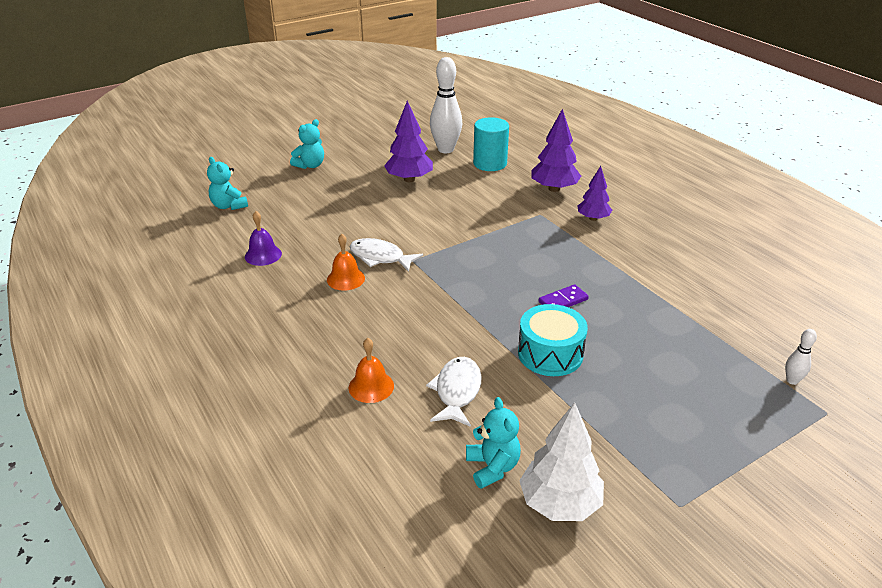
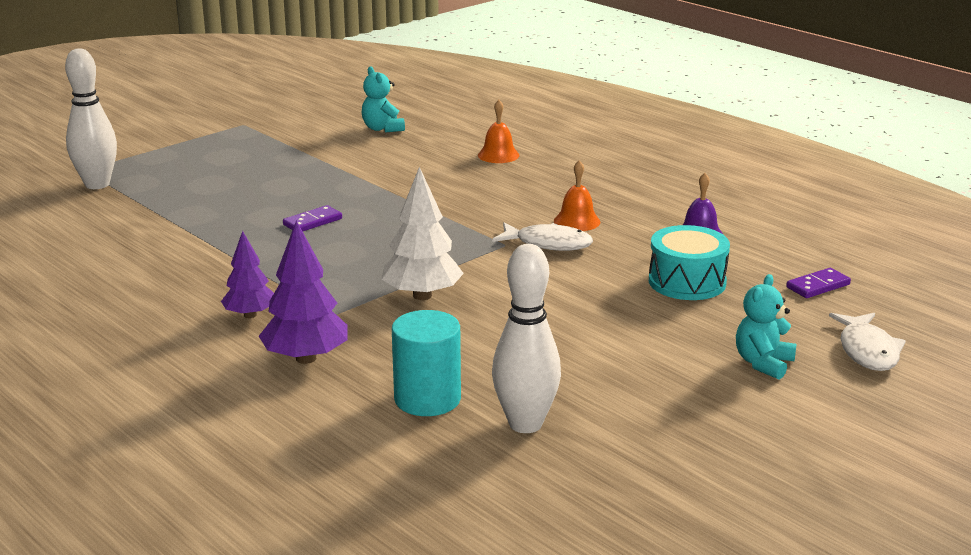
camera: 170 degrees right, 10 degrees down
turquoise teddy bear [207,157,248,210] -> purple domino [786,268,851,298]
purple tree [384,101,433,182] -> none
white fish [426,357,482,427] -> white fish moved to [829,313,906,371]
turquoise drum [518,304,588,376] -> turquoise drum moved to [649,225,730,300]
white tree [519,403,604,521] -> white tree moved to [382,167,464,300]
white bowling pin [785,329,817,385] -> white bowling pin [65,48,117,189], size x2.18

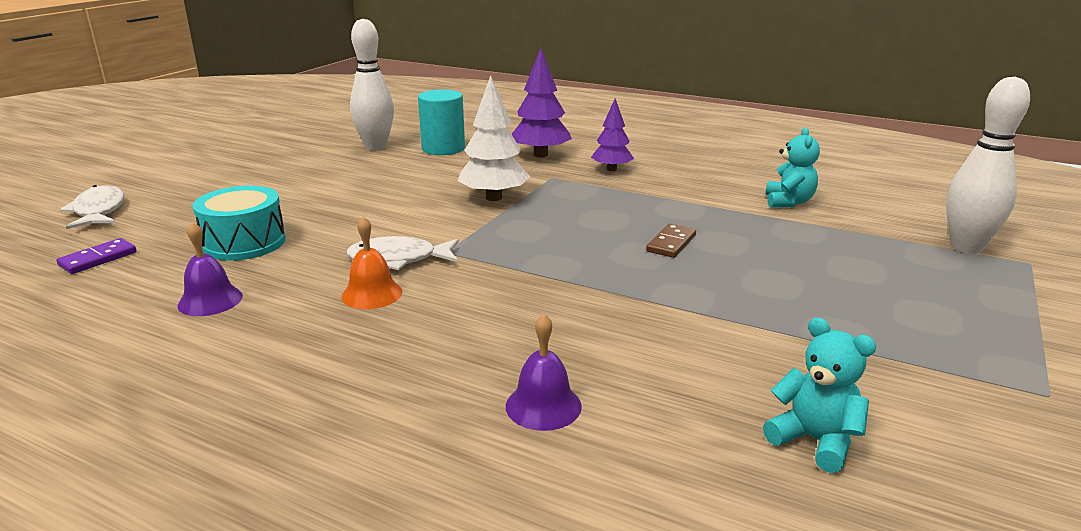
camera: 160 degrees right, 0 degrees up
purple domino [283,205,342,231] -> brown domino [646,224,696,258]
orange bell [478,100,519,163] -> purple bell [506,314,582,431]
turquoise teddy bear [736,274,796,380] -> turquoise teddy bear moved to [766,128,820,208]

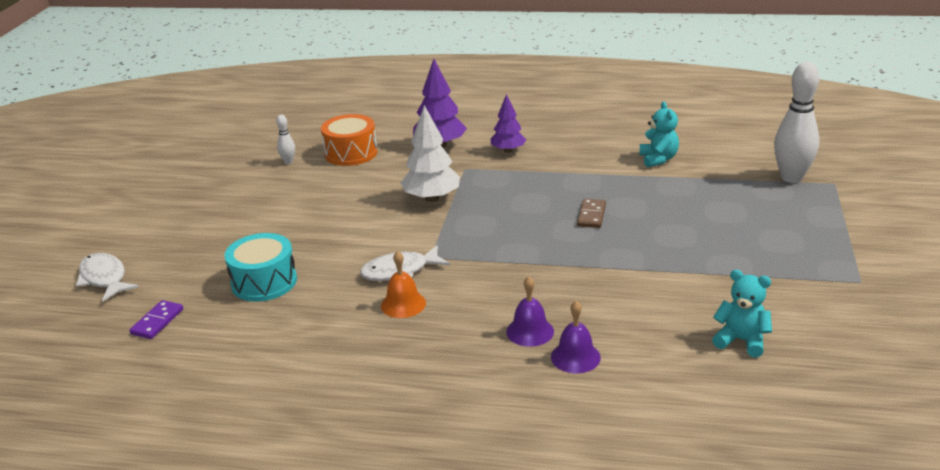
camera: 15 degrees left, 5 degrees up
purple bell [177,222,243,316] -> purple bell moved to [506,276,554,347]
white bowling pin [350,19,394,150] -> white bowling pin [276,115,295,164], size x0.46
turquoise cylinder [418,89,465,155] -> orange drum [321,114,378,166]

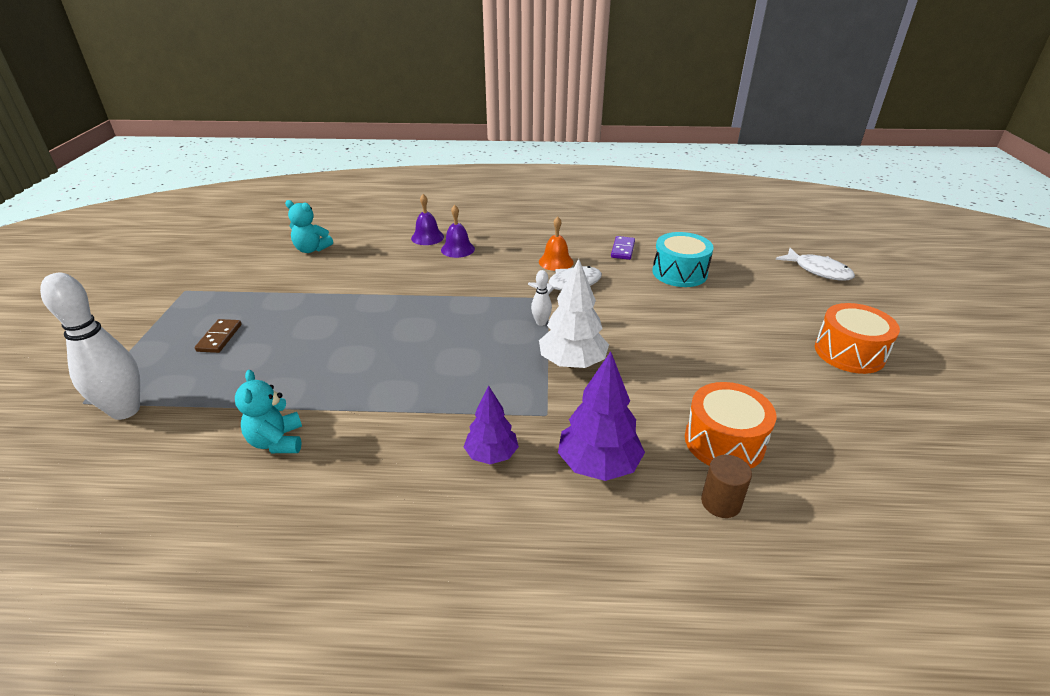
camera: 170 degrees right, 5 degrees up
purple domino [129,300,183,339] -> purple domino moved to [611,236,635,260]
white bowling pin [276,115,295,164] -> white bowling pin moved to [531,270,552,326]
brown domino [577,199,606,228] -> brown domino moved to [195,319,242,353]
none -> brown cylinder [701,455,752,518]
none -> orange drum [815,303,900,374]

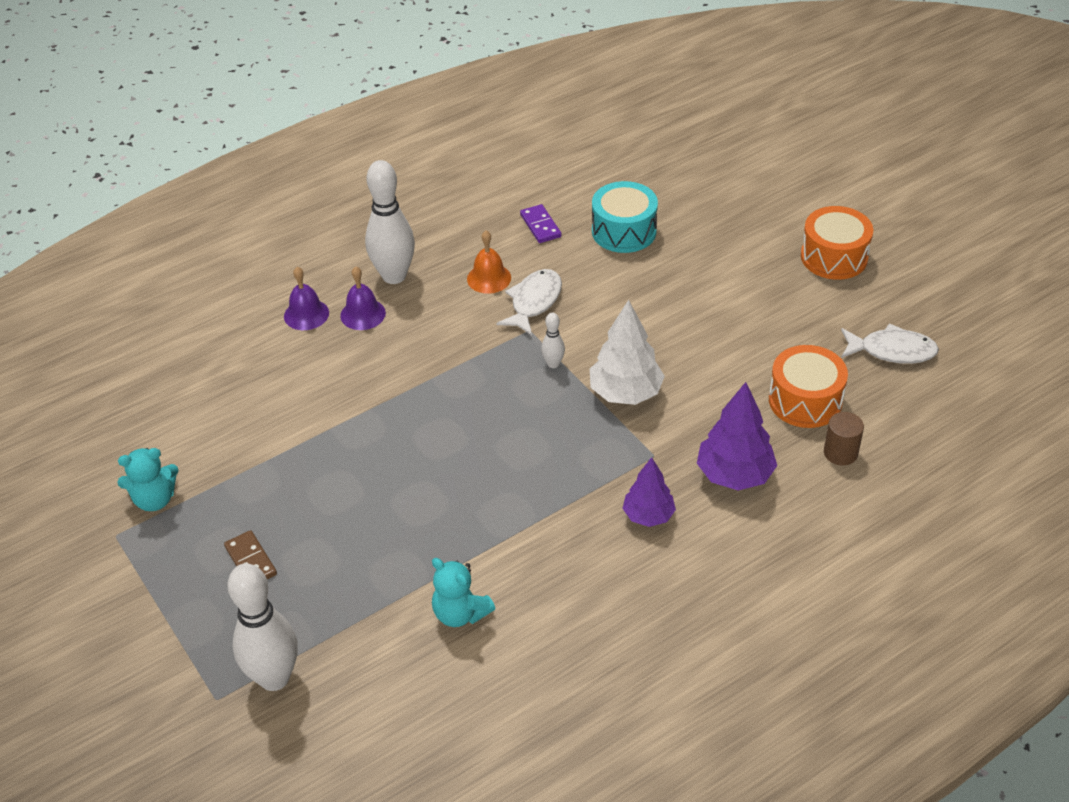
camera: 35 degrees left, 10 degrees up
turquoise teddy bear [285,200,333,253] -> turquoise teddy bear moved to [117,448,179,511]
white fish [775,248,855,281] -> white fish moved to [841,323,939,364]
none -> white bowling pin [365,160,415,284]

